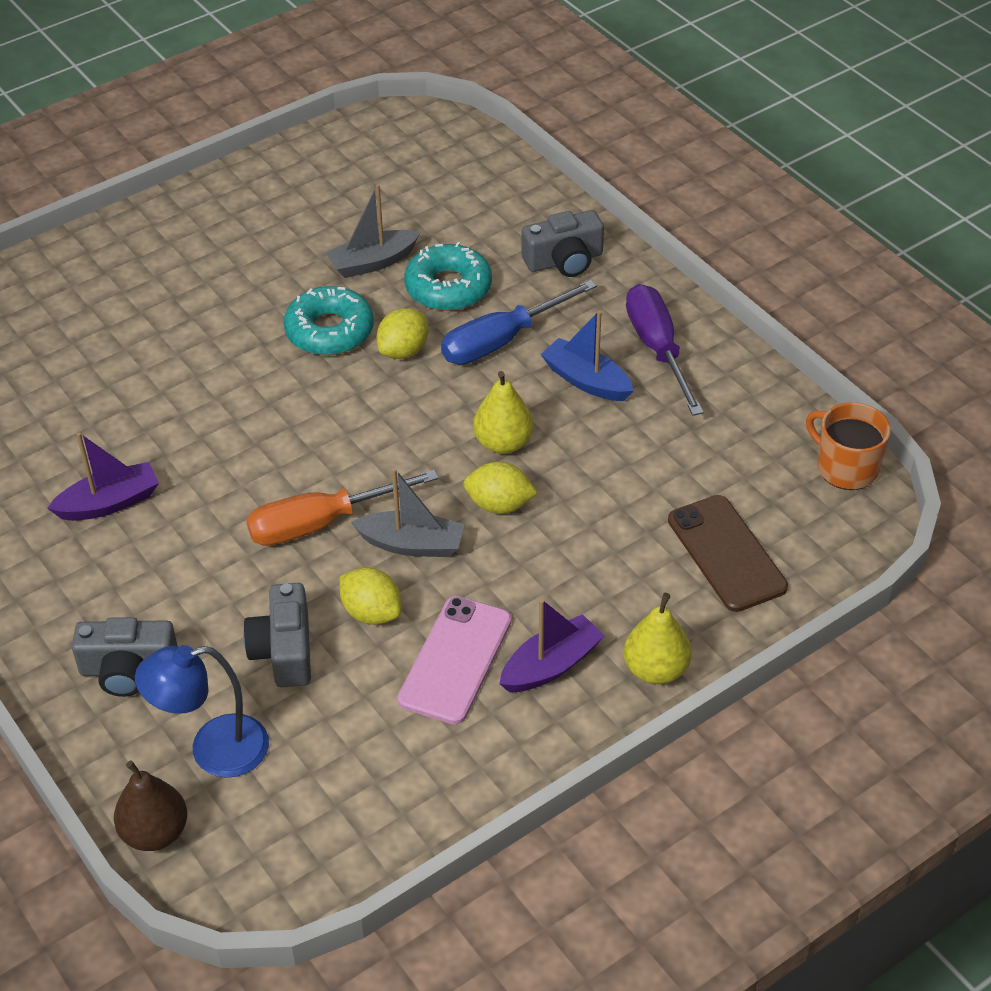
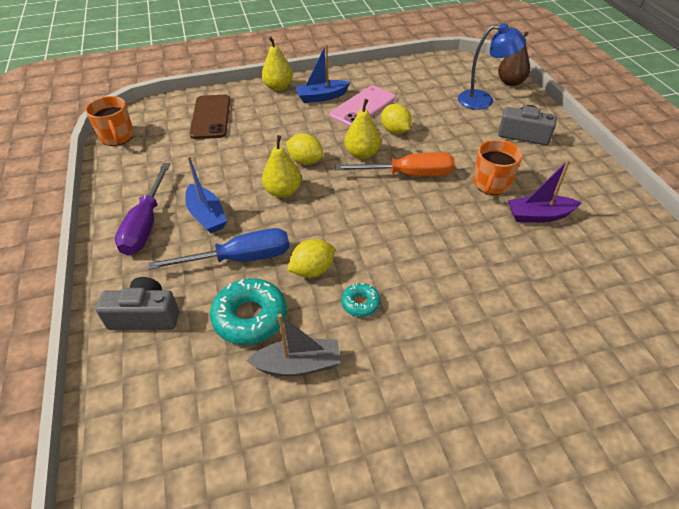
camera: 160 degrees left, 0 degrees up
grey camera [243,583,311,687] -> none
turquoise donut [284,286,374,355] -> turquoise donut [341,283,381,317], size x0.53
grey boat [351,468,465,557] -> yellow pear [345,99,381,159]
purple boat [499,599,604,692] -> blue boat [295,44,351,103]
none -> orange mug [473,140,523,195]

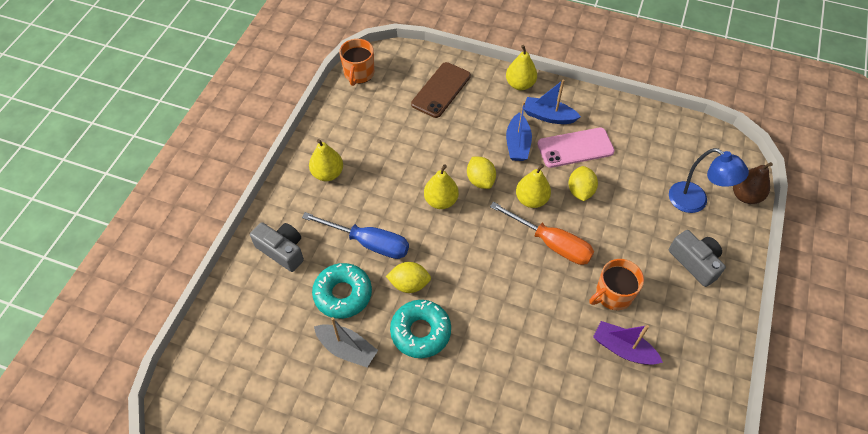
camera: 35 degrees right, 10 degrees up
purple screwdriver [115,163,170,255] -> yellow pear [309,139,343,181]
blue boat [185,156,227,233] -> blue boat moved to [506,101,532,161]
turquoise donut [341,283,381,317] -> turquoise donut [390,300,451,358], size x1.88

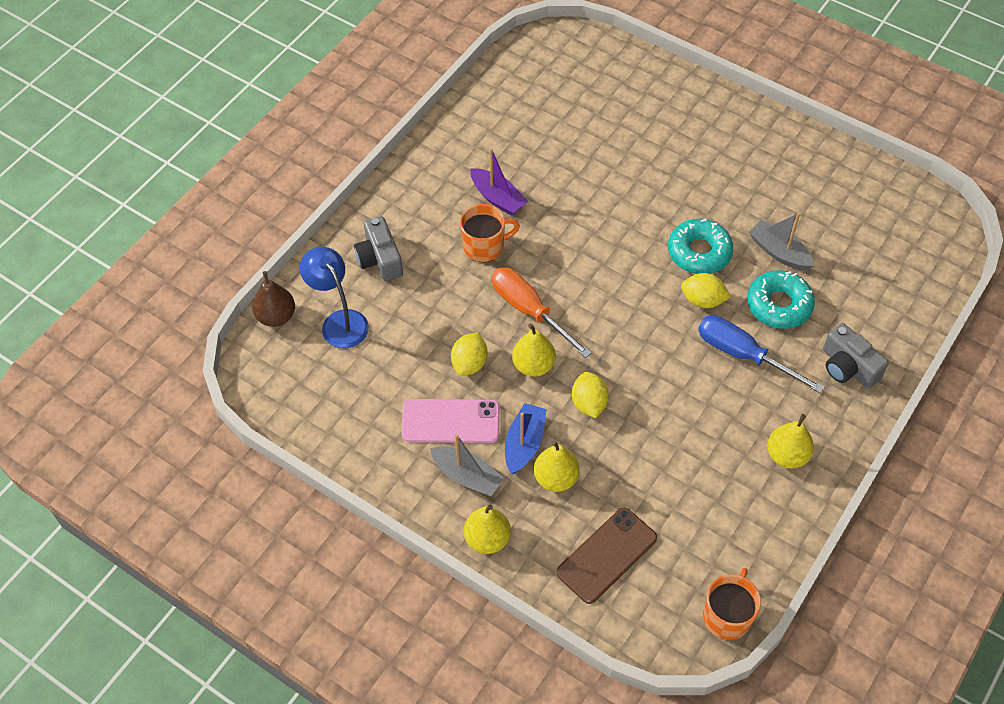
camera: 165 degrees left, 0 degrees up
yellow pear [424,164,459,209] -> yellow pear moved to [534,440,580,492]
blue boat [524,80,581,124] -> grey boat [430,434,504,496]

